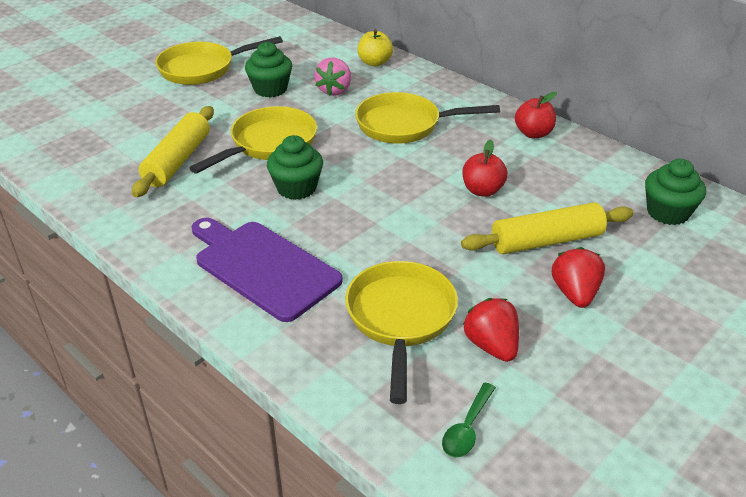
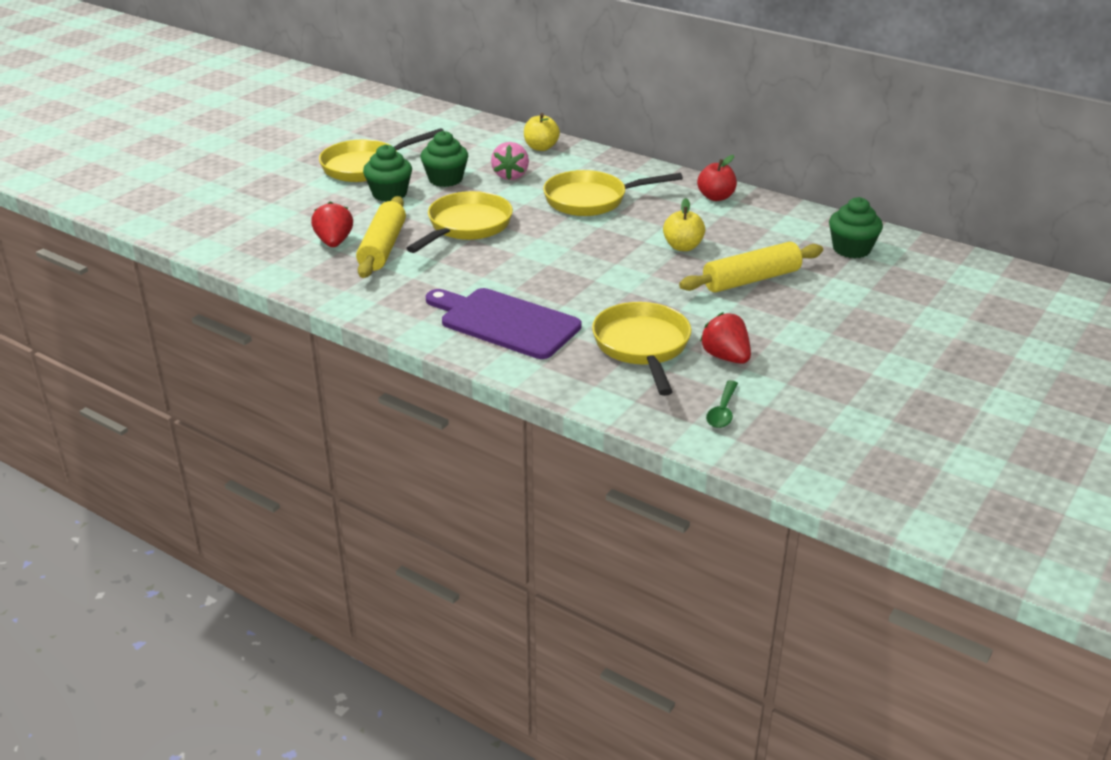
camera: 10 degrees left, 5 degrees down
green cupcake [267,135,323,200] -> green cupcake moved to [363,144,412,202]
red apple [462,140,508,197] -> yellow apple [663,198,705,251]
red strawberry [552,247,605,308] -> red strawberry moved to [311,201,353,247]

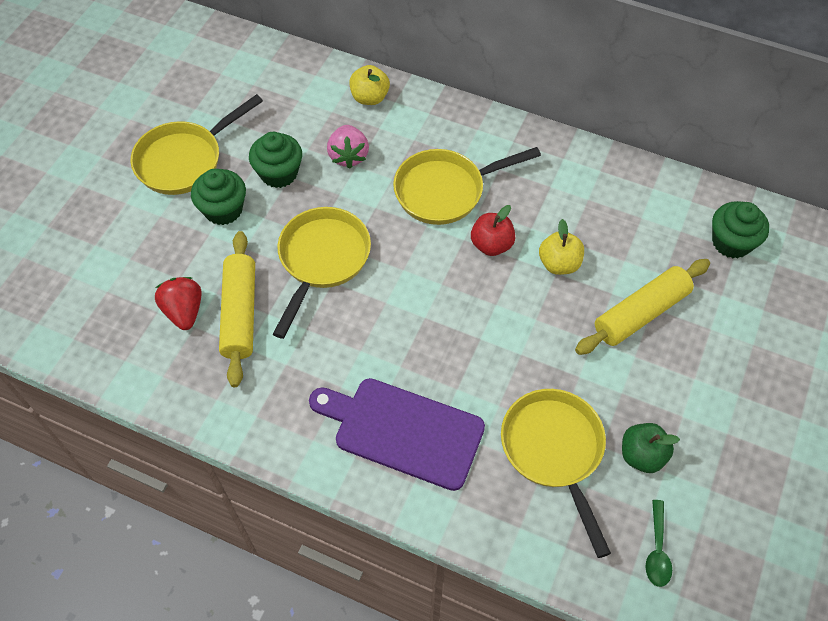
camera: 10 degrees left, 25 degrees up
red apple [697,155,737,201] -> red apple moved to [471,205,515,256]
red strawberry [700,312,751,364] -> green apple [622,423,680,473]

